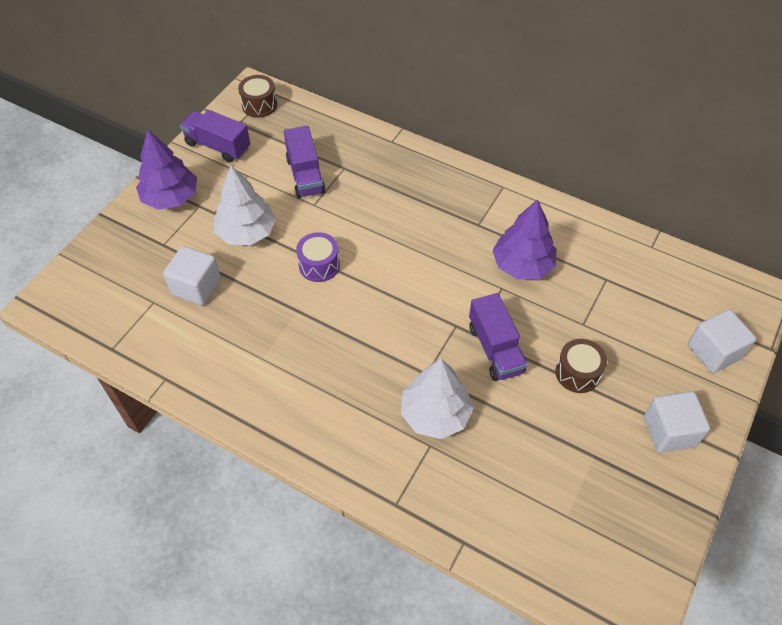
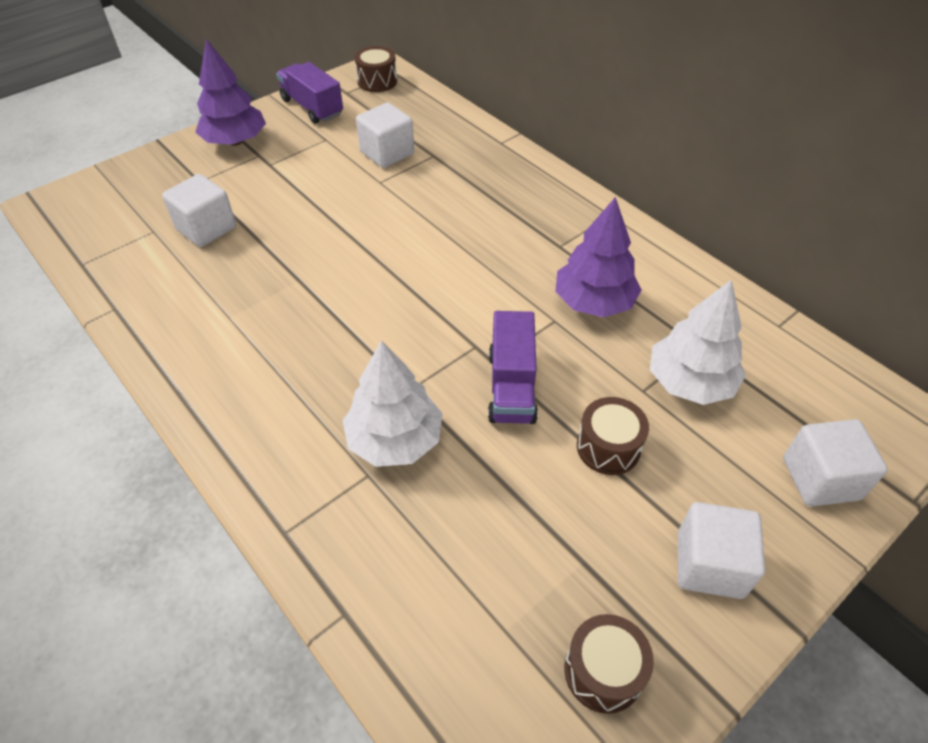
camera: 20 degrees right, 5 degrees down
white tree [214,166,276,245] -> white tree moved to [650,279,746,405]
purple truck [284,126,326,198] -> white cube [356,102,414,168]
purple drum [296,232,340,282] -> none
none -> brown drum [564,614,654,714]

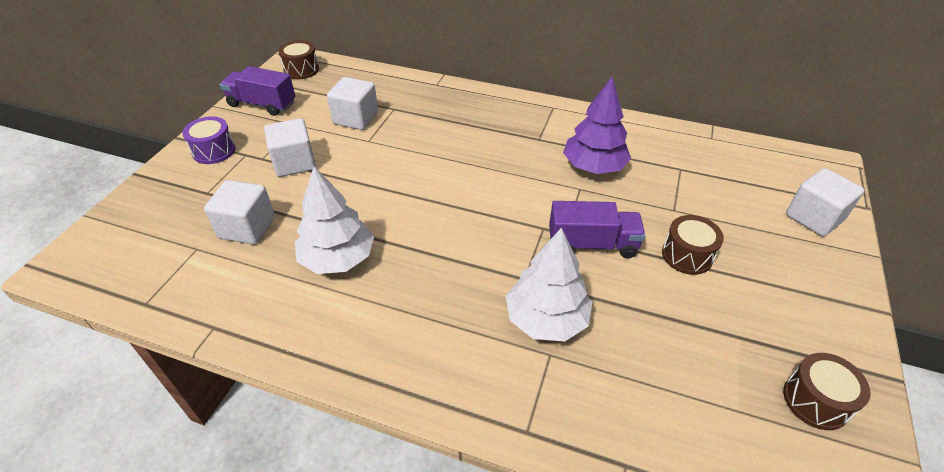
camera: 30 degrees left, 5 degrees down
purple tree [195,39,266,146] -> purple drum [182,116,236,164]
purple truck [488,311,538,424] -> purple truck turned 60 degrees counterclockwise [549,201,646,258]
white tree [650,279,746,405] -> white tree moved to [295,166,374,274]
white cube [678,502,765,599] -> white cube moved to [264,118,316,177]

